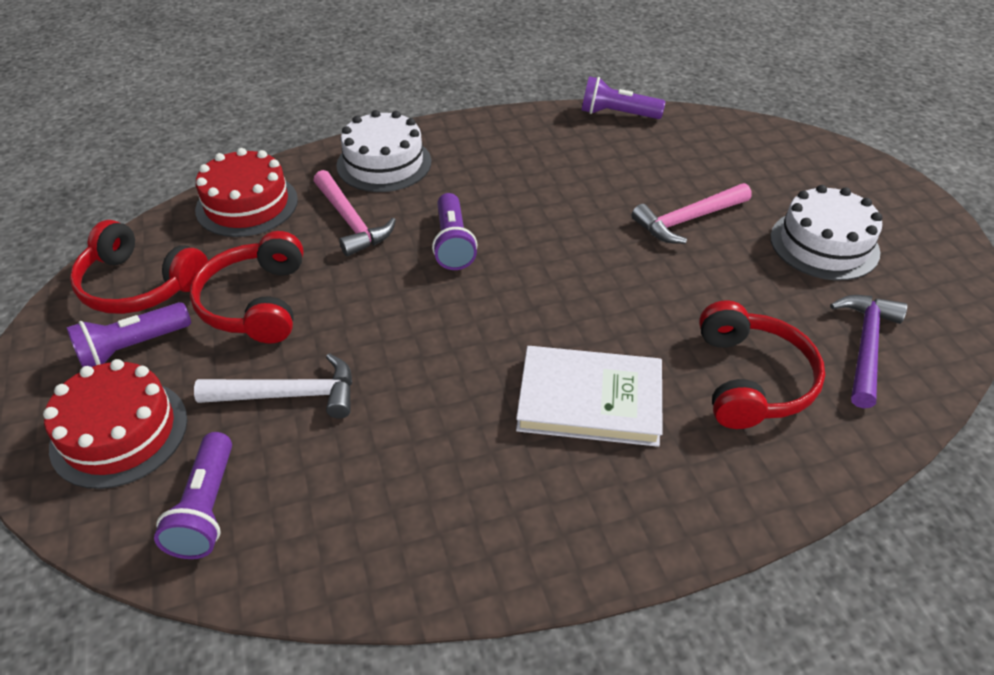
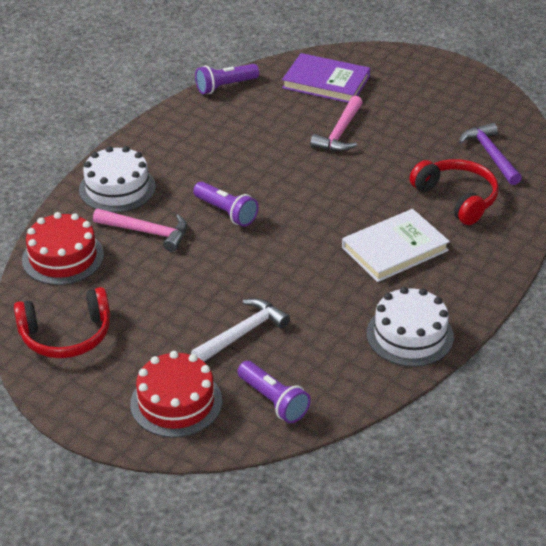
camera: 40 degrees left, 5 degrees down
purple flashlight [66,302,191,367] -> none
red headphones [190,231,304,344] -> none
white cake [770,185,882,280] -> white cake moved to [367,287,454,367]
none -> purple book [282,53,370,103]

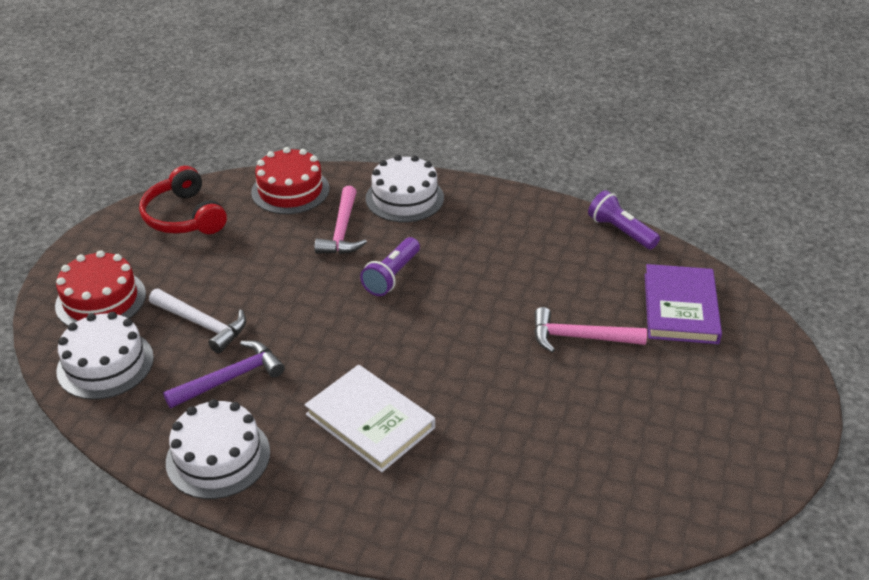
camera: 75 degrees right, 0 degrees up
purple flashlight [237,361,311,423] -> white cake [56,312,154,400]
red headphones [410,159,499,225] -> none
purple hammer [459,123,522,185] -> purple hammer moved to [163,341,285,408]

